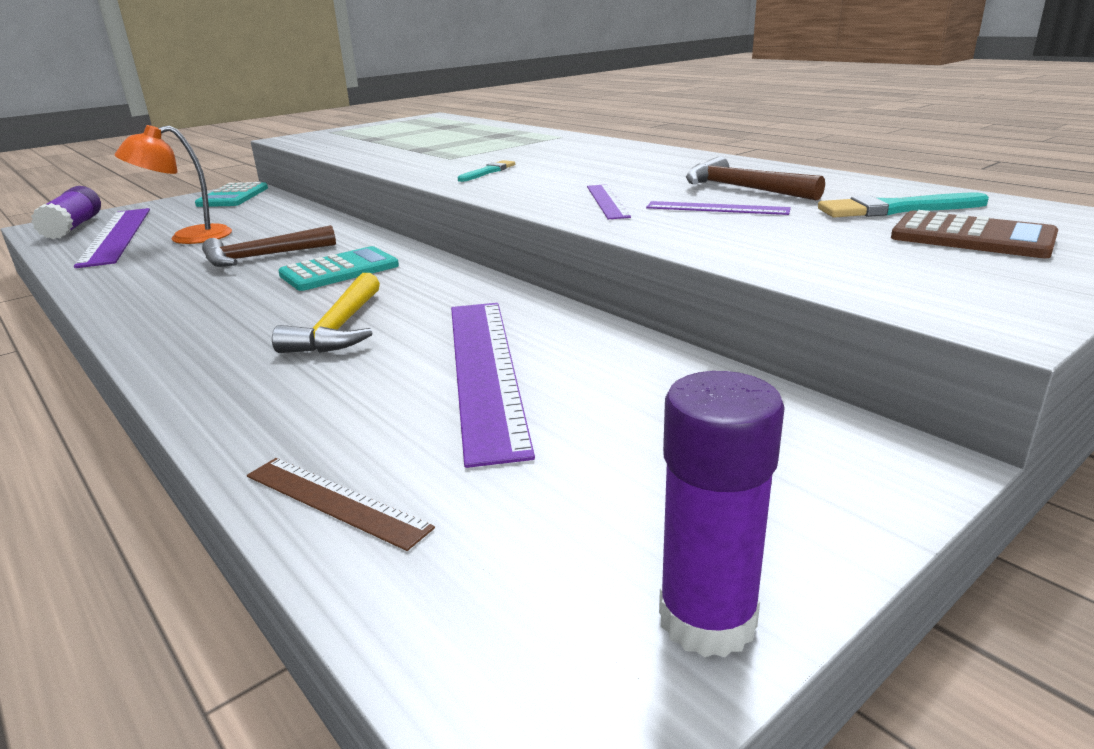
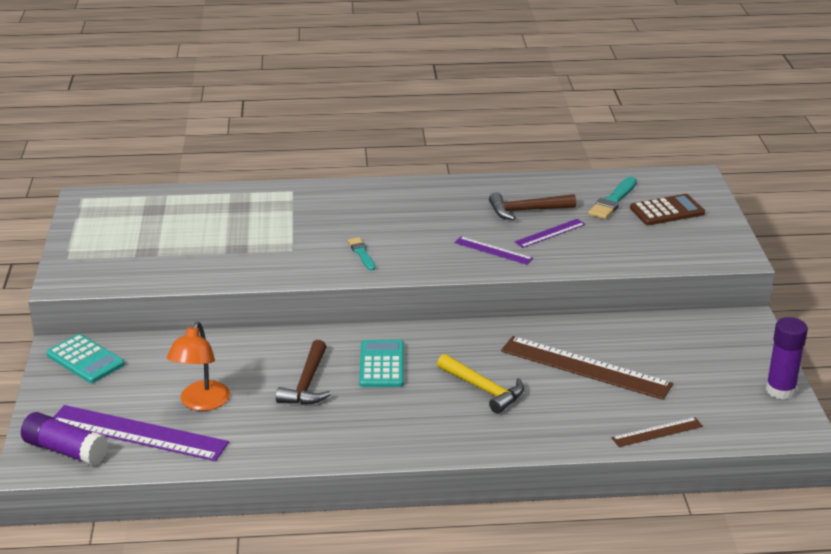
camera: 55 degrees left, 5 degrees up
purple ruler [451,303,535,468] -> brown ruler [501,336,673,400]

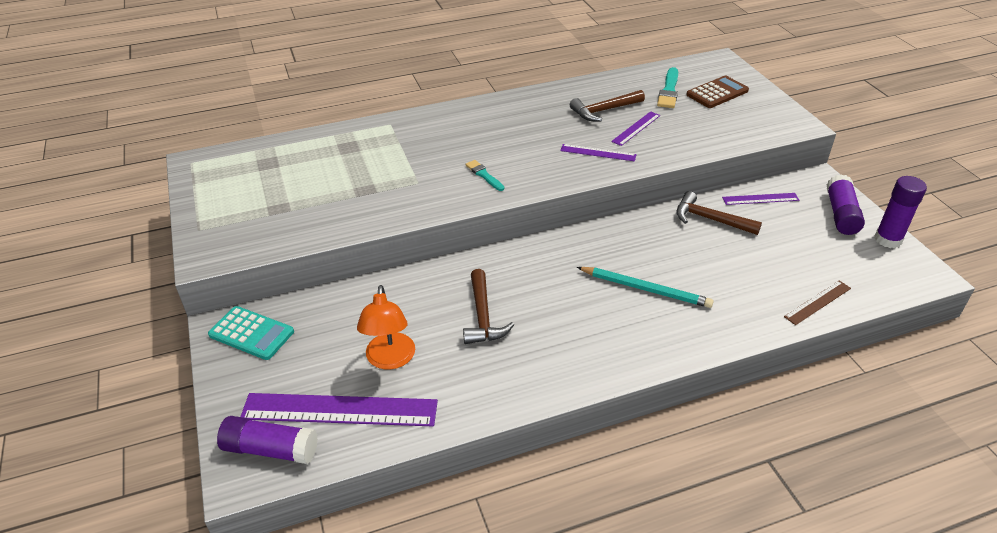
camera: 15 degrees left, 10 degrees up
turquoise calculator [359,340,404,387] -> none
yellow hammer [437,354,524,414] -> turquoise pencil [577,267,714,308]
brown ruler [501,336,673,400] -> none
none -> brown hammer [676,191,762,235]
none -> purple ruler [722,193,799,205]
none -> purple glue stick [826,174,865,235]

